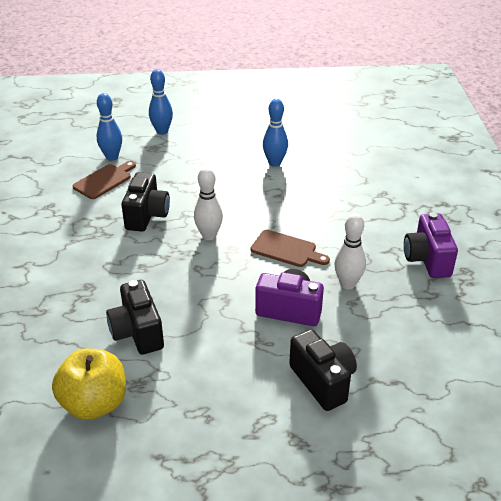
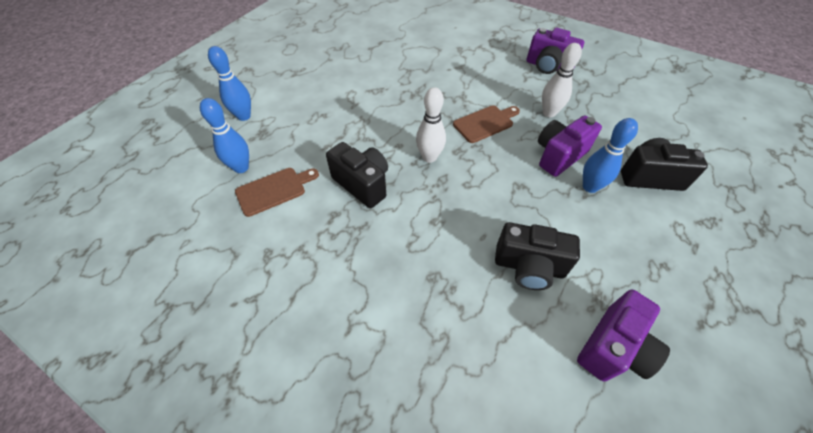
camera: 55 degrees left, 15 degrees up
yellow apple [52,348,126,420] -> purple camera [577,289,670,381]
brown cutting board [73,161,136,199] -> brown cutting board turned 75 degrees clockwise [235,168,319,217]
blue bowling pin [263,99,288,167] -> blue bowling pin moved to [583,118,638,193]

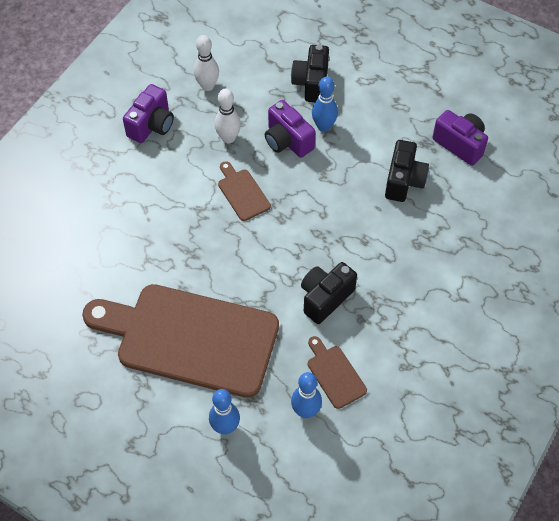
camera: 90 degrees left, 5 degrees up
white bowling pin [416,87,446,163] -> white bowling pin moved to [194,35,219,91]
none -> brown cutting board [82,284,279,398]

